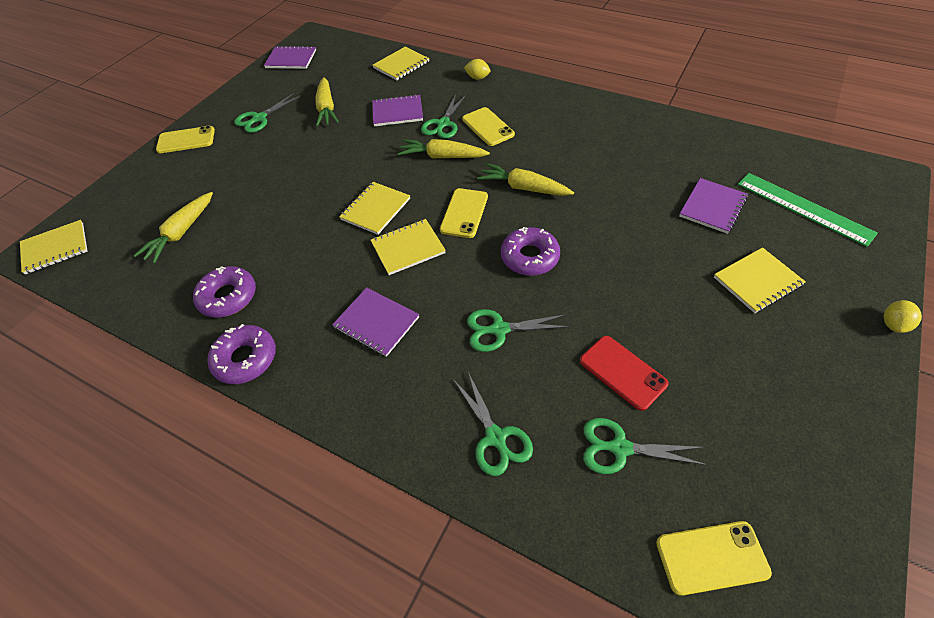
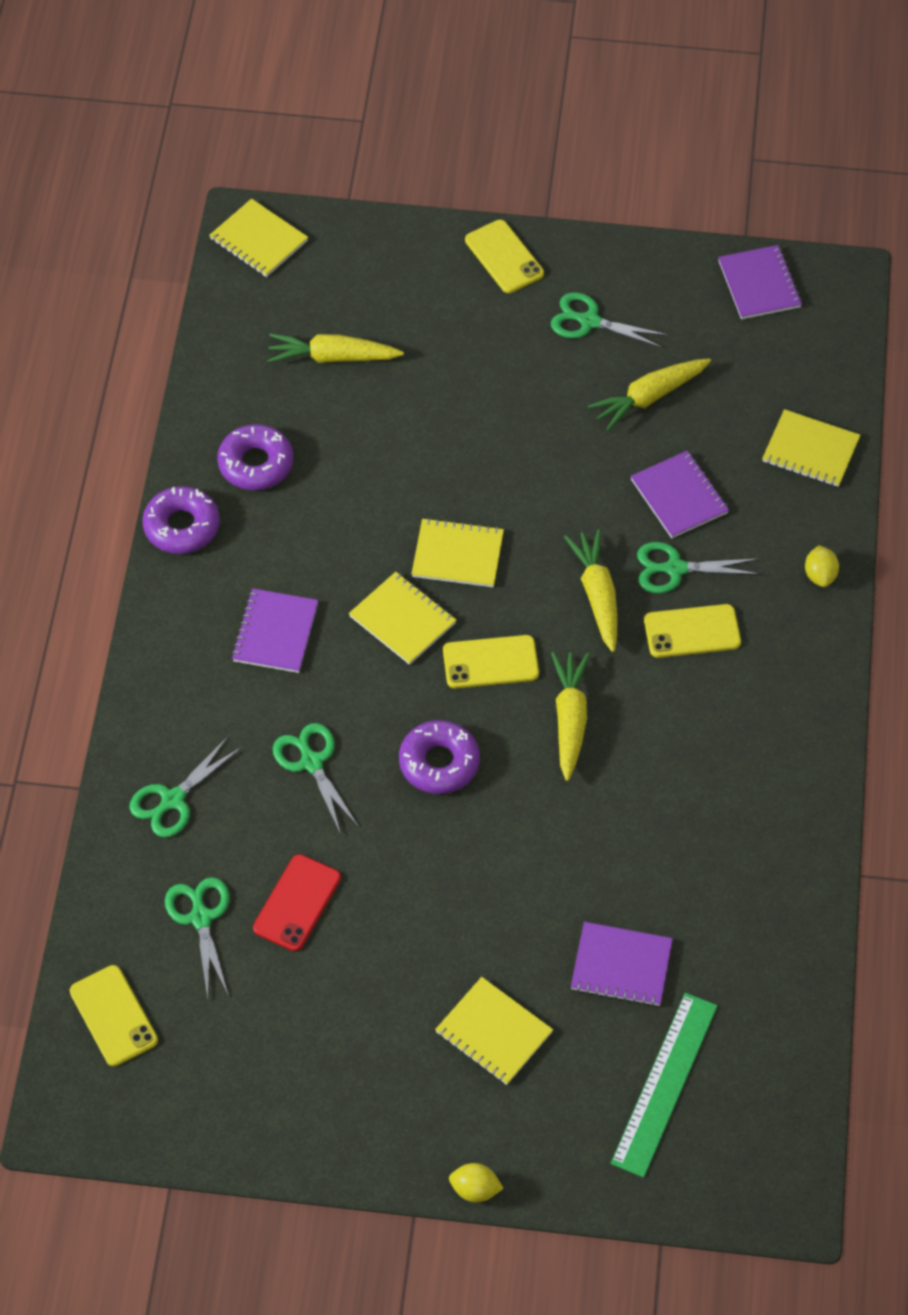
camera: 65 degrees right, 5 degrees up
yellow phone [462,107,515,146] -> yellow phone turned 45 degrees clockwise [644,604,741,658]

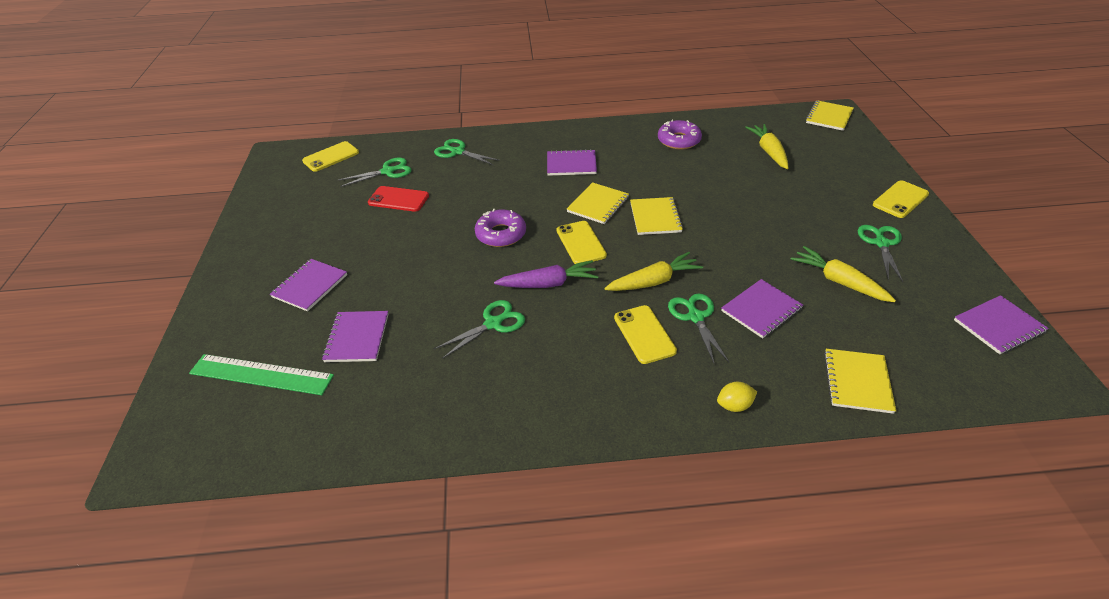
camera: 80 degrees right, 15 degrees down
purple donut [143,486,220,554] -> none
green scissors [273,723,359,835] -> green scissors moved to [434,300,525,359]
yellow notebook [435,977,553,1085] -> purple notebook [270,259,347,311]
yellow lemon [449,1163,504,1202] -> none
yellow carrot [551,652,589,781] -> purple carrot [494,260,599,288]

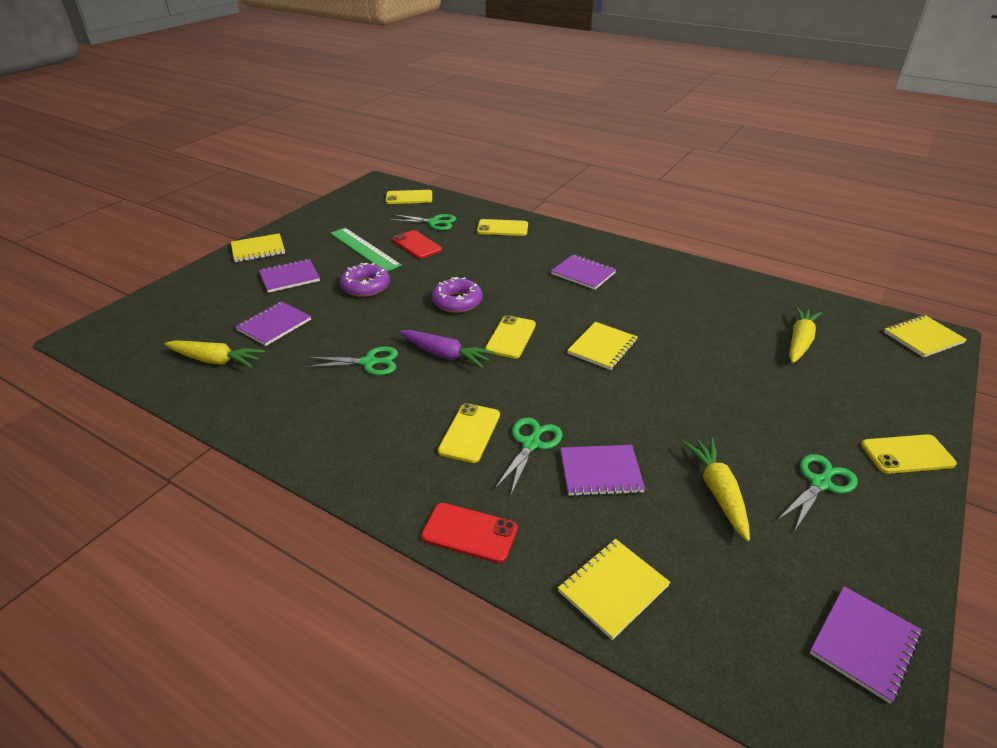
camera: 35 degrees right, 5 degrees down
green ruler [189,354,334,395] -> green ruler moved to [330,228,402,272]
green scissors [434,139,500,165] -> yellow phone [477,219,528,236]
yellow notebook [567,182,629,224] -> yellow notebook moved to [231,233,285,262]
yellow carrot [604,252,703,291] -> yellow carrot moved to [165,340,265,368]
purple donut [658,120,702,149] -> purple donut moved to [340,263,390,297]
yellow lemon [717,382,757,412] -> red phone [421,503,518,563]
purple notebook [954,295,1049,354] -> purple notebook turned 60 degrees counterclockwise [810,586,922,703]

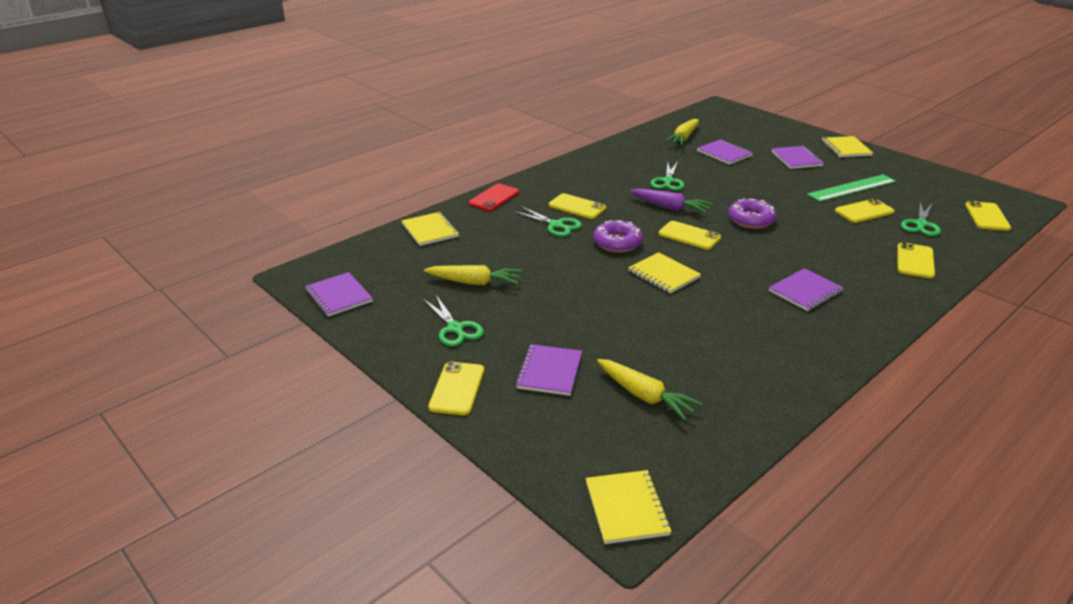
camera: 105 degrees right, 5 degrees down
purple donut [340,263,390,297] -> purple donut moved to [593,220,643,252]
red phone [392,230,442,259] -> yellow phone [835,198,895,223]
purple carrot [399,330,495,368] -> purple carrot turned 105 degrees counterclockwise [630,189,713,213]
purple notebook [561,445,645,496] -> purple notebook moved to [515,344,582,396]

